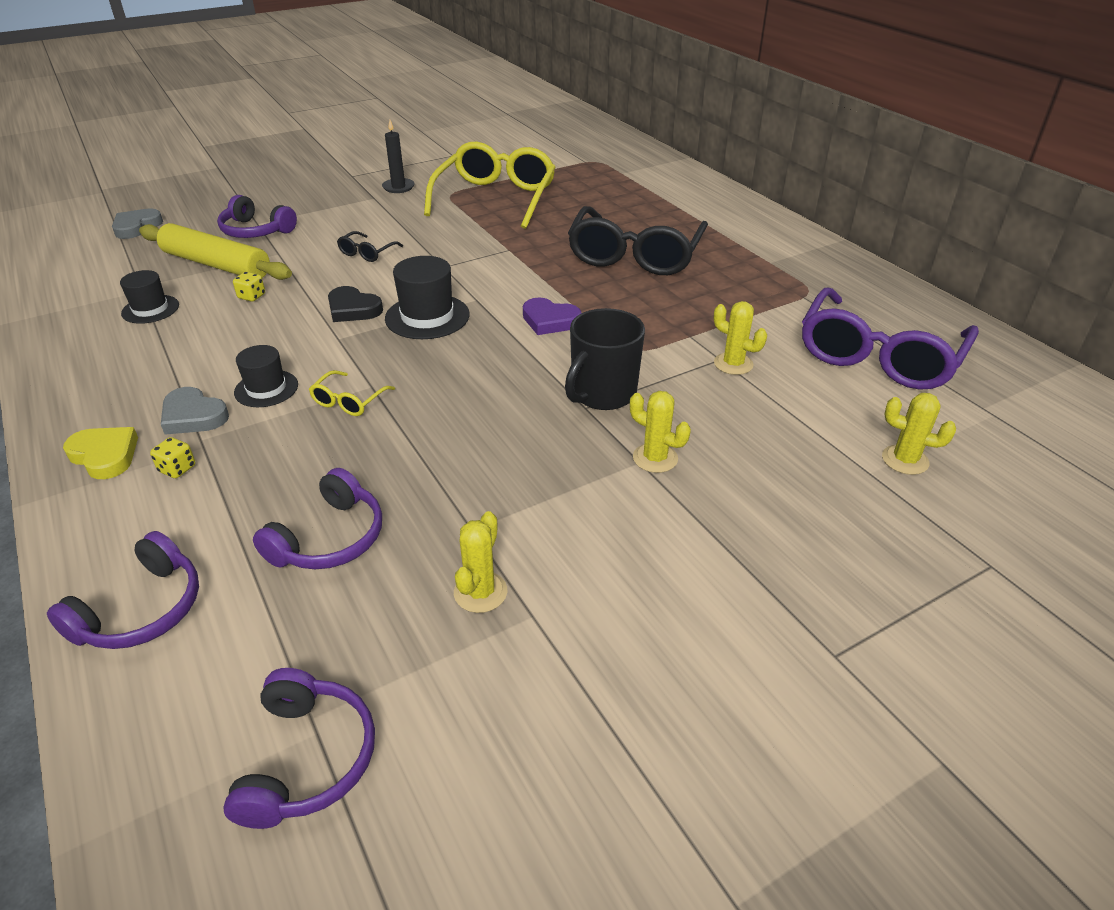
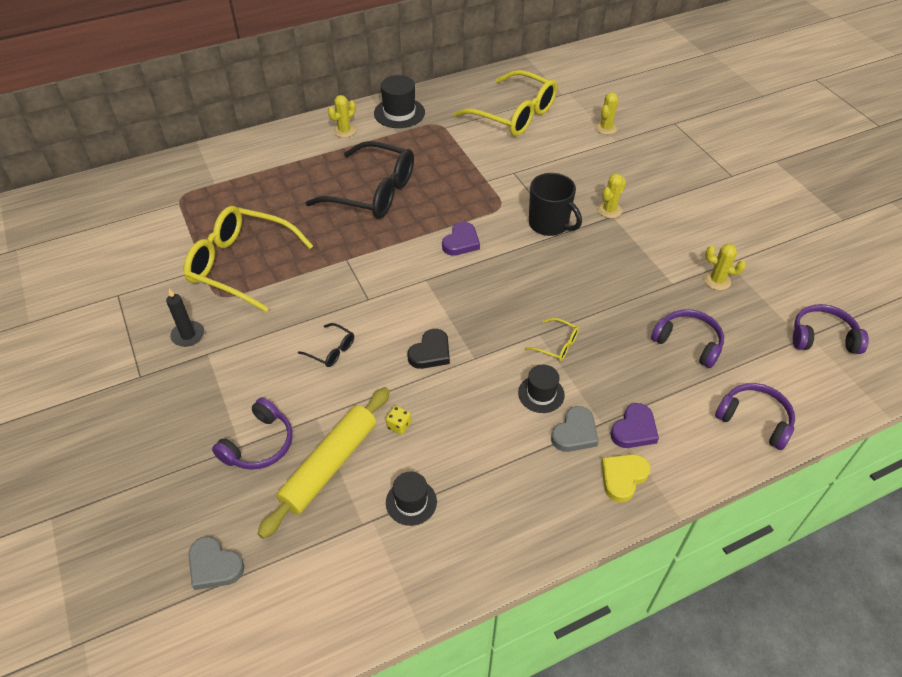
camera: 85 degrees left, 10 degrees up
yellow dice [150,437,195,478] -> purple heart [611,403,659,448]
black hat [385,256,470,339] -> black hat moved to [374,75,425,128]
yellow cactus [713,301,767,375] -> yellow cactus moved to [328,95,356,138]
purple glasses [802,288,979,390] -> yellow glasses [453,70,557,136]

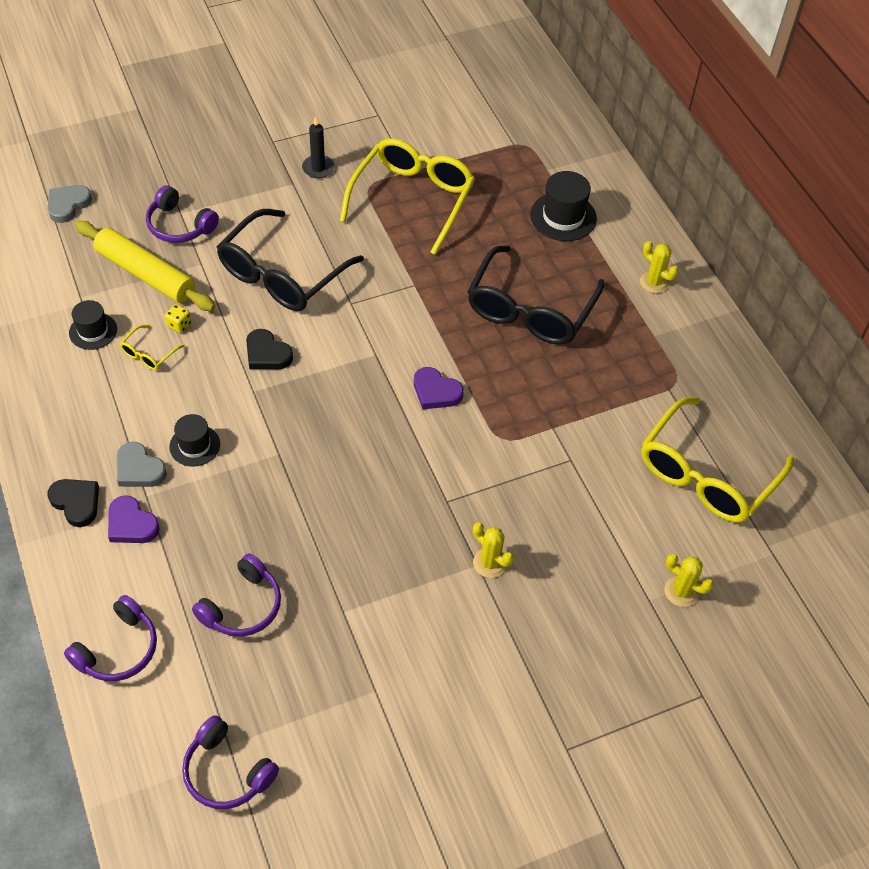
camera: 90 degrees right, 5 degrees up
black glasses [298,323,354,367] -> black glasses [217,209,364,311], size x2.43
black hat [374,75,425,128] -> black hat moved to [530,171,597,241]
yellow glasses [525,318,579,361] -> yellow glasses moved to [120,325,185,370]
black mug [529,173,582,236] -> none
yellow heart [601,454,650,503] -> black heart [47,479,99,527]
yellow cactus [704,244,746,290] -> none
purple headphones [793,304,869,354] -> purple headphones turned 120 degrees clockwise [182,715,279,809]

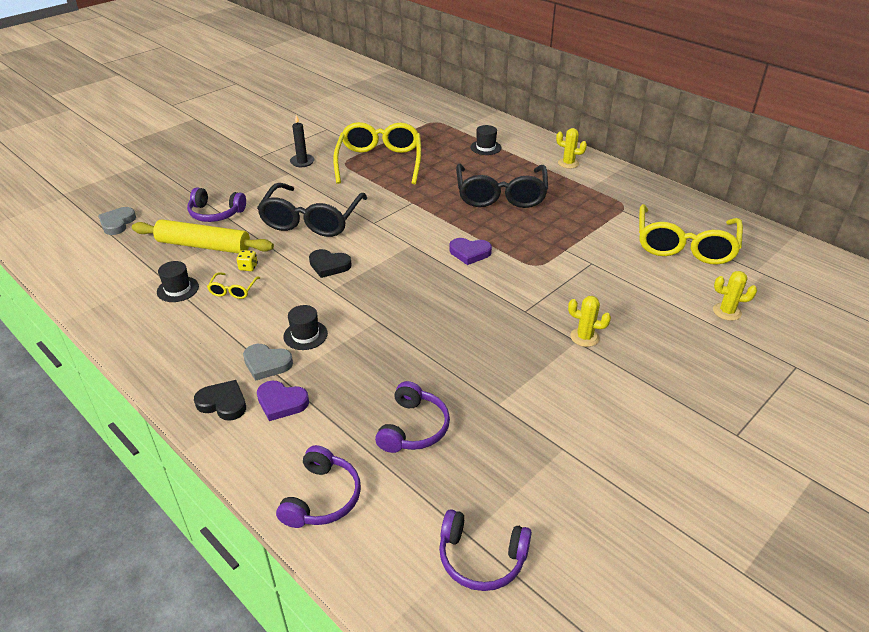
camera: 20 degrees left, 15 degrees down
black hat [530,171,597,241] -> black hat [470,125,501,155], size x0.65

